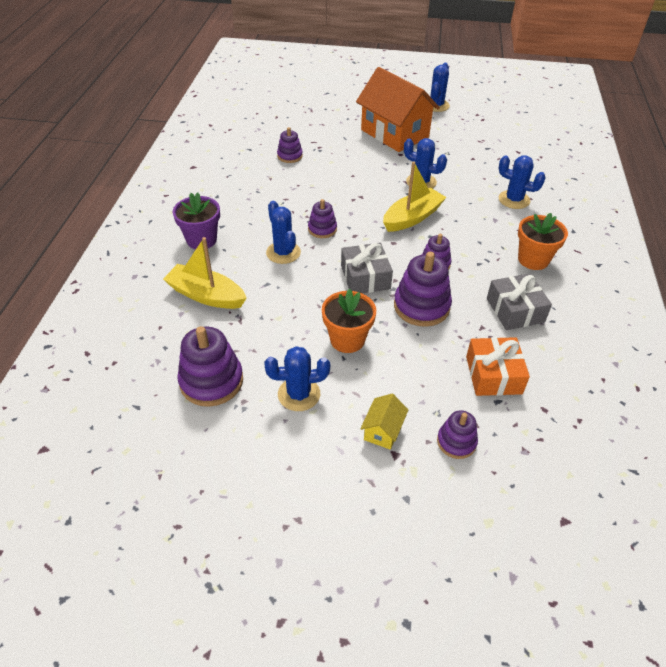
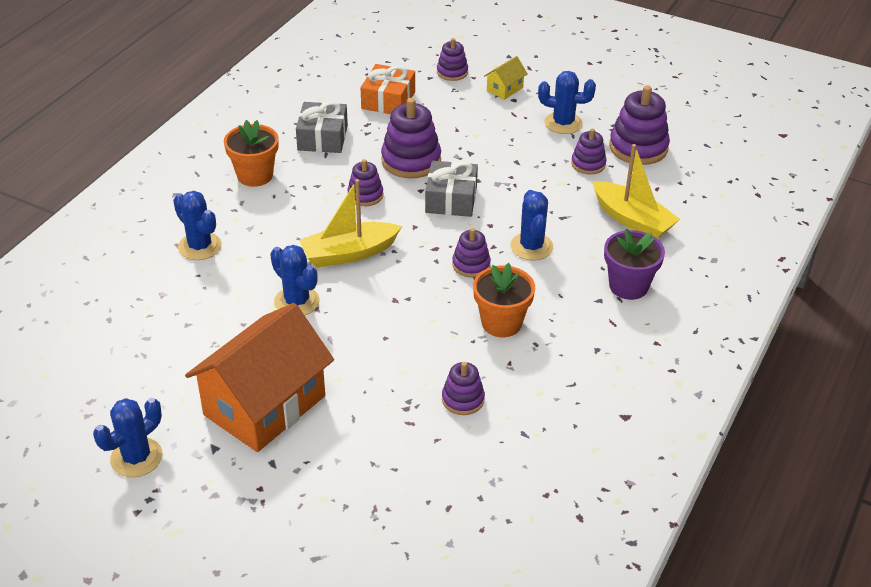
camera: 160 degrees left, 5 degrees down
orange flower pot [322,289,376,353] -> orange flower pot moved to [473,263,535,337]
orange house [356,67,440,152] -> orange house turned 60 degrees clockwise [185,303,334,452]
none -> purple stacking toy [571,128,607,174]

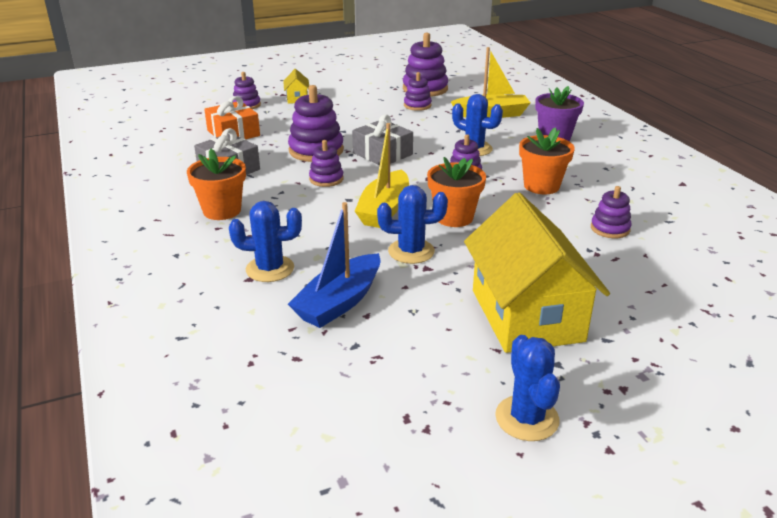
camera: 50 degrees left, 10 degrees down
orange house [185,303,334,452] -> yellow house [464,193,610,353]
blue cactus [538,71,596,134] -> none
none -> blue boat [288,202,381,328]
none -> orange flower pot [427,157,486,227]

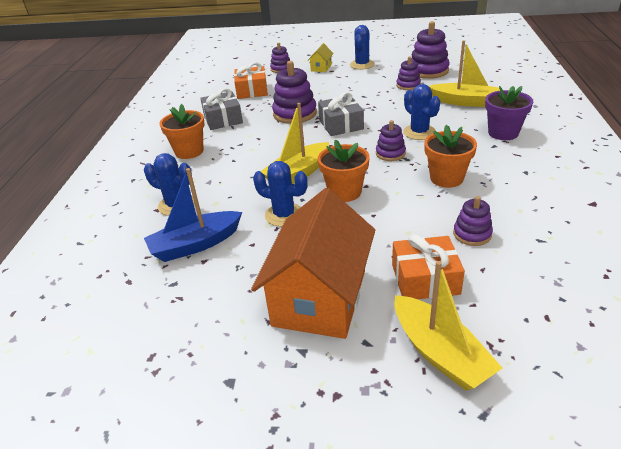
camera: 30 degrees right, 5 degrees up
purple stacking toy [309,140,344,187] -> none
yellow house [464,193,610,353] -> orange house [251,188,375,339]
blue cactus [495,335,560,441] -> blue cactus moved to [350,25,375,69]
none -> orange gift [392,234,465,299]
none -> yellow boat [394,261,502,391]

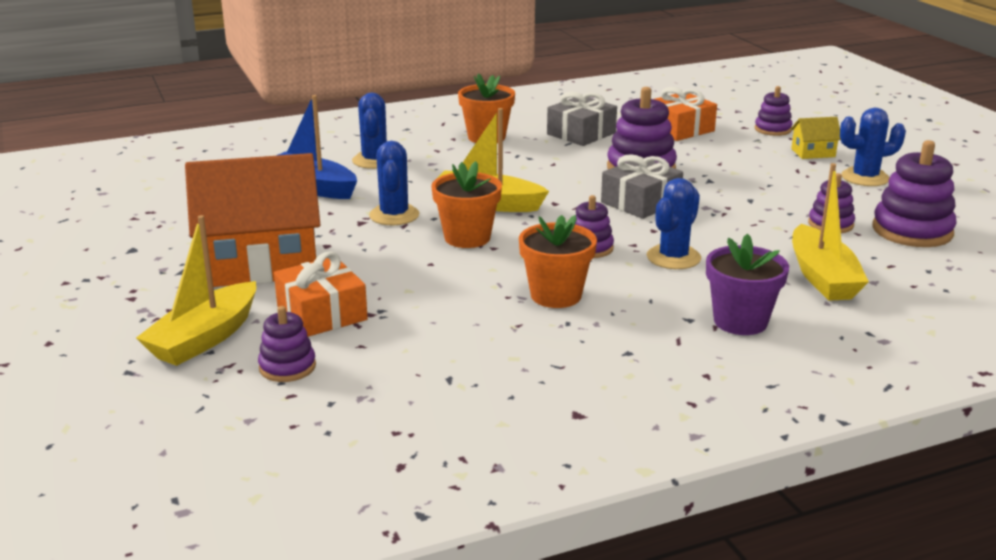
camera: 60 degrees right, 10 degrees down
purple stacking toy [453,196,493,246] -> purple stacking toy moved to [258,306,316,382]

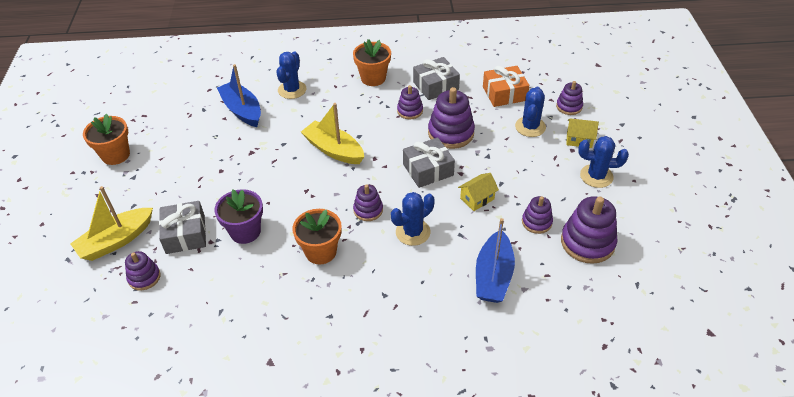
camera: 20 degrees right, 20 degrees up
orange house [185,153,320,287] -> none
orange gift [274,251,368,337] -> grey gift [159,201,206,254]
blue cactus [369,141,419,225] -> blue cactus moved to [515,87,546,137]
orange flower pot [431,161,502,248] -> orange flower pot moved to [83,113,130,165]
purple flower pot [706,234,789,335] -> purple flower pot moved to [214,189,263,244]
yellow boat [792,163,869,301] -> blue boat [476,218,515,303]
none -> purple stacking toy [397,85,423,120]
none -> yellow house [458,173,499,211]

